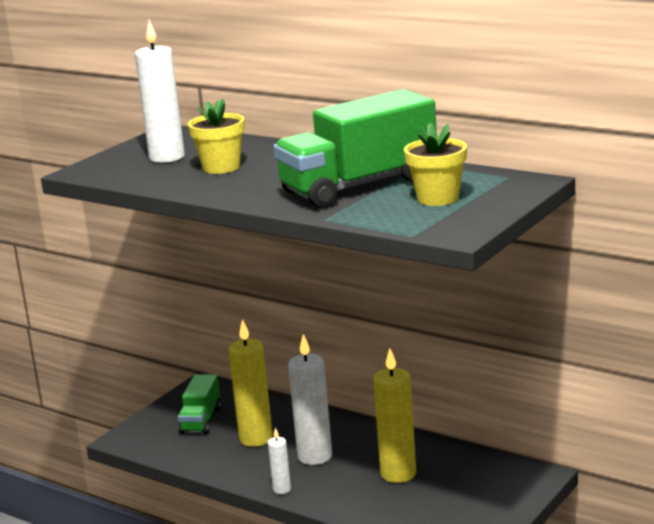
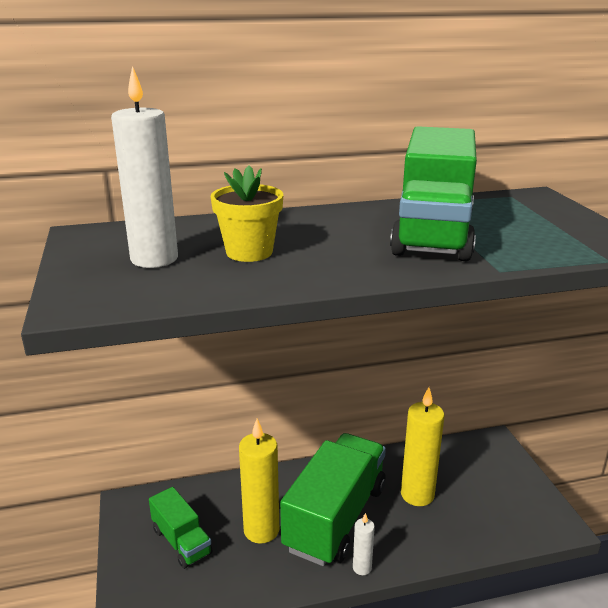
camera: 50 degrees left, 5 degrees up
white candle [288,334,332,465] -> green truck [280,433,386,566]
yellow flower pot [404,123,467,206] -> none

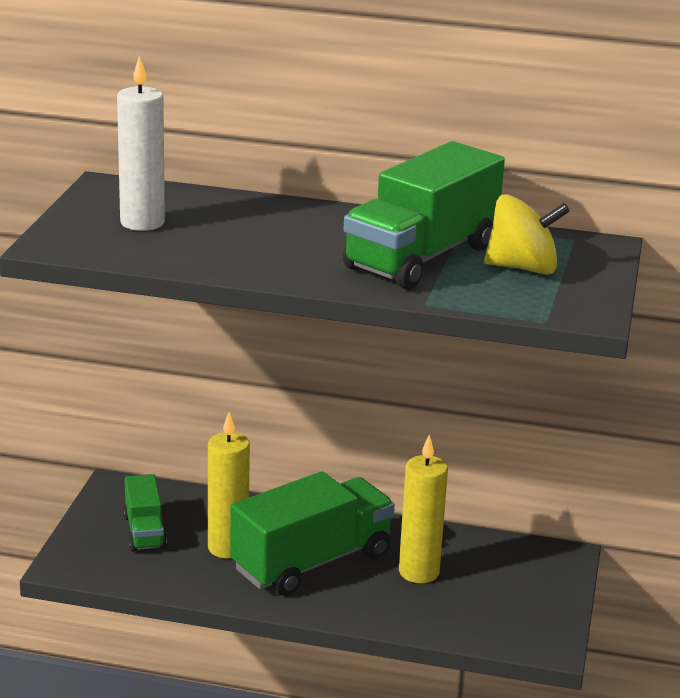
camera: 25 degrees right, 0 degrees up
yellow flower pot [211,165,283,262] -> none
white candle [353,513,375,575] -> none
none -> yellow spinning top [484,194,570,274]

